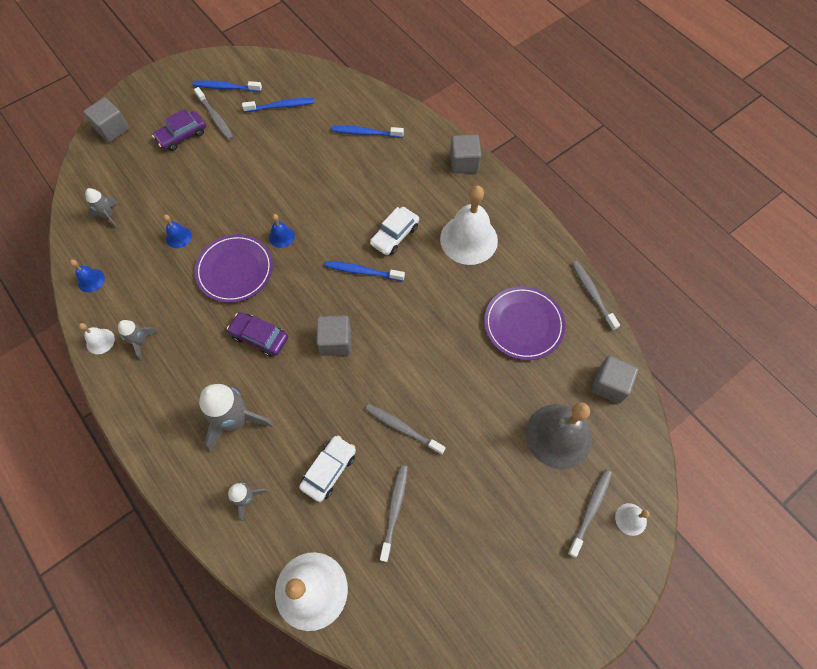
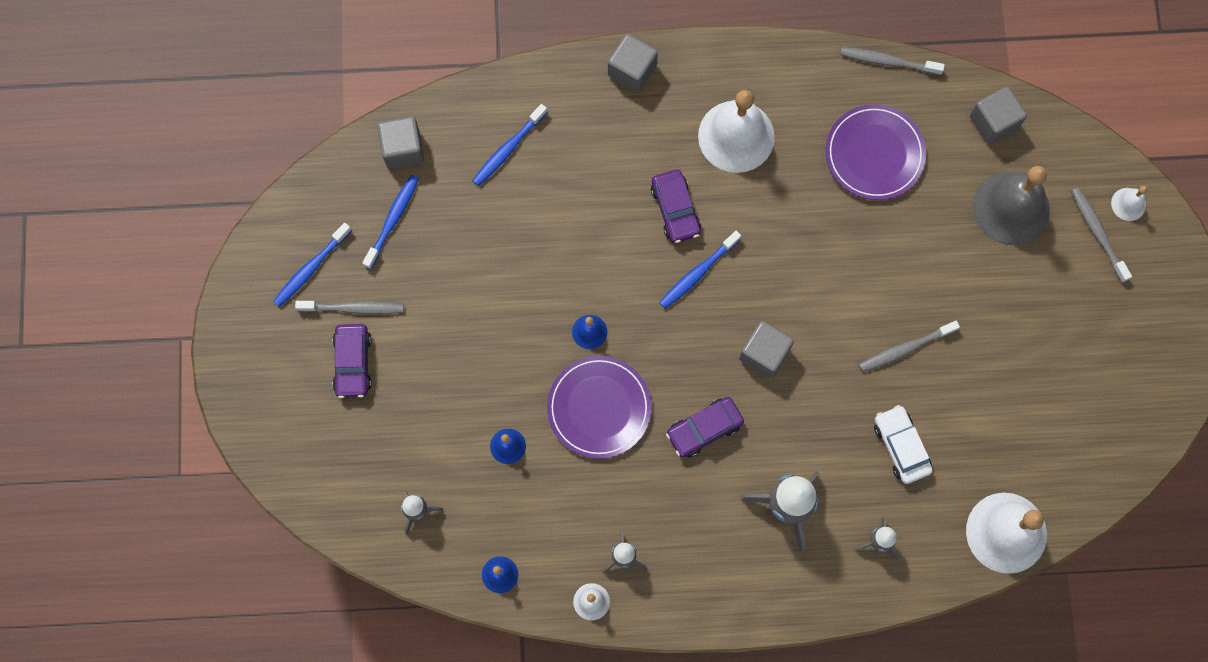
camera: 55 degrees left, 10 degrees up
grey cube [84,98,129,142] -> grey cube moved to [377,117,424,169]
white car [370,207,419,255] -> purple car [651,170,701,243]
grey toothbrush [380,465,408,562] -> none

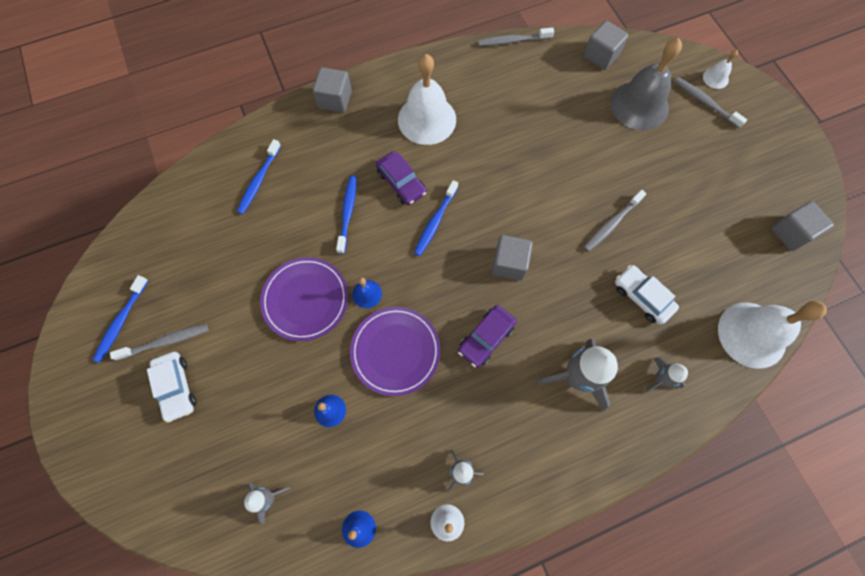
camera: 20 degrees left, 5 degrees down
purple car [332,324,372,398] -> white car [147,352,197,423]
blue toothbrush [363,175,419,269] -> blue toothbrush moved to [336,175,357,254]
grey cube [377,117,424,169] -> grey cube moved to [771,201,834,251]
purple plate [826,104,926,200] -> purple plate moved to [260,257,348,341]

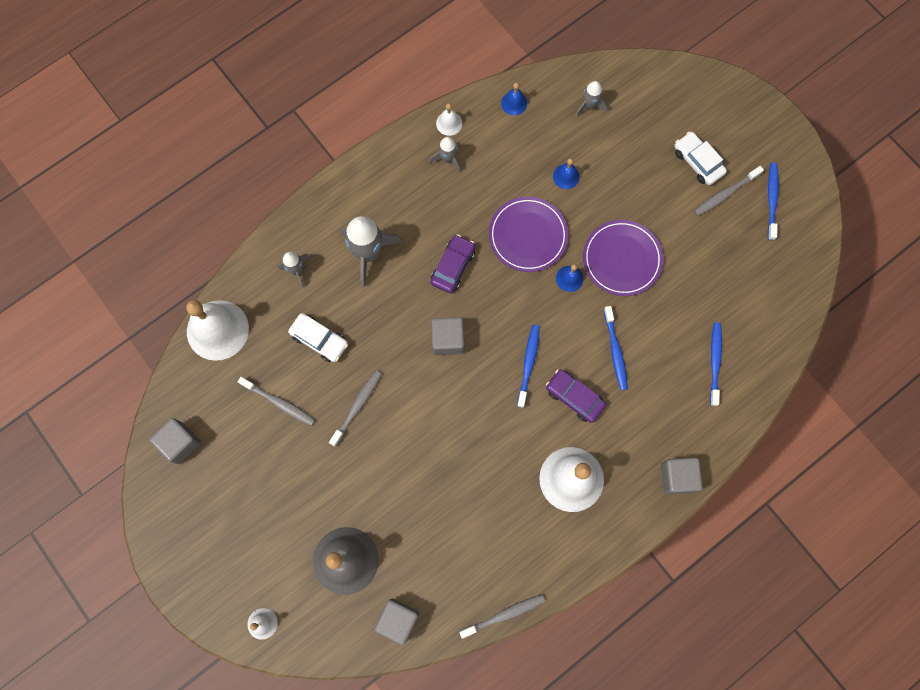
camera: 165 degrees right, 5 degrees up
grey toothbrush [675,77,747,128] -> grey toothbrush moved to [238,377,315,426]

